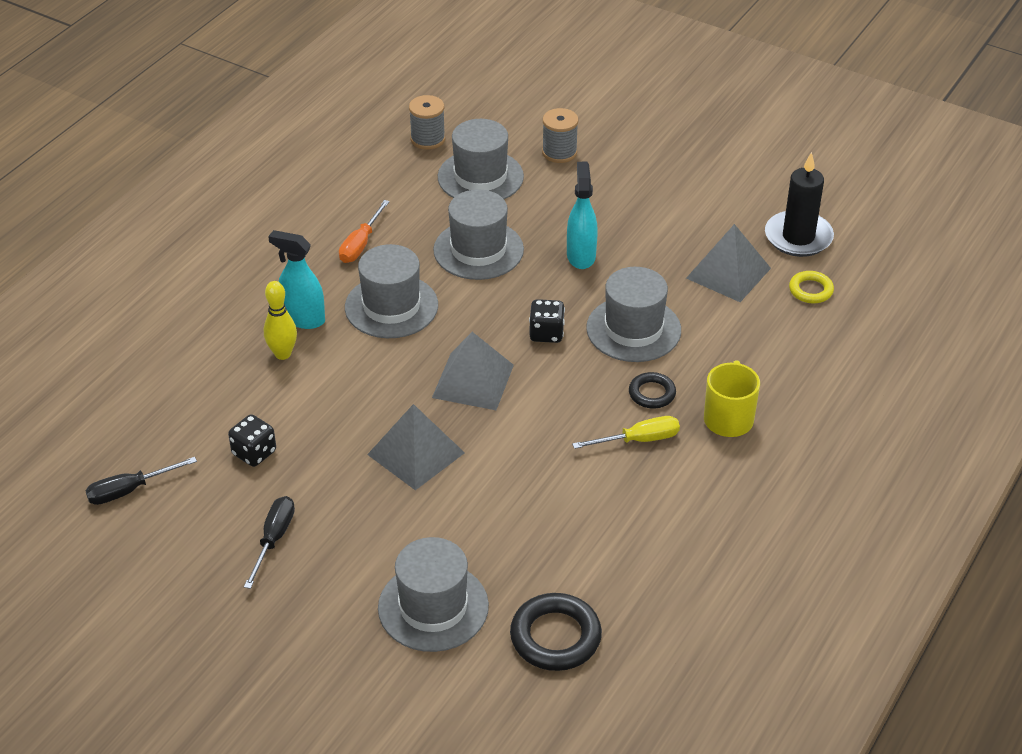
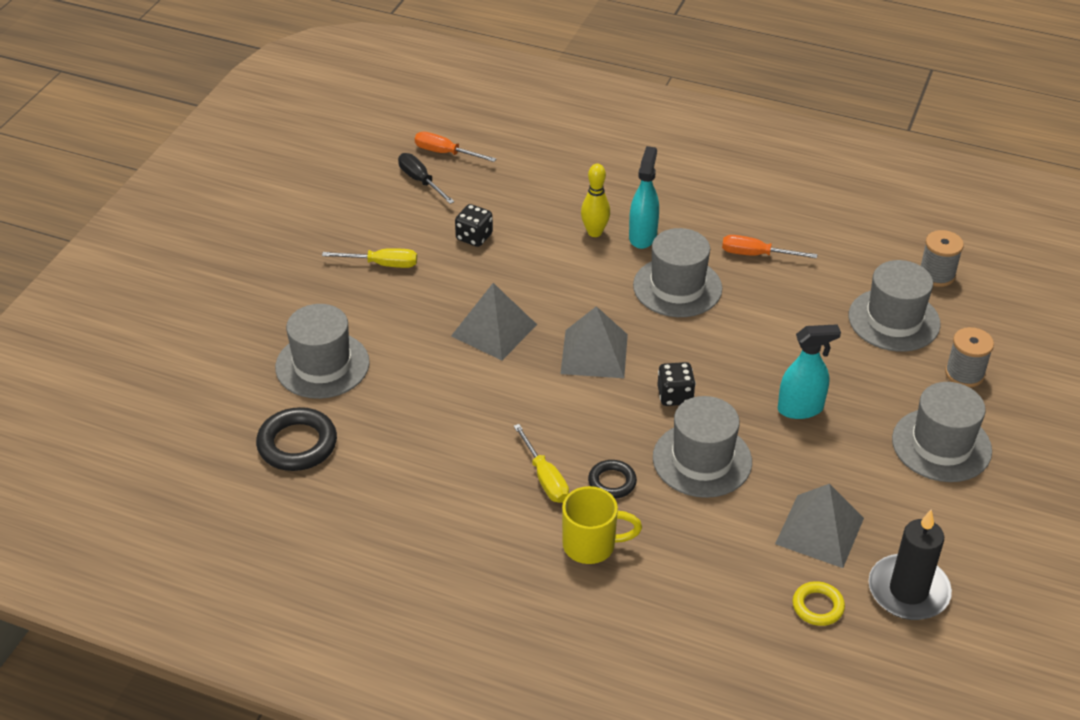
camera: 80 degrees right, 0 degrees up
black screwdriver [244,496,295,589] -> yellow screwdriver [322,248,417,268]
grey hat [433,189,524,280] -> grey hat moved to [892,382,992,482]
none -> orange screwdriver [415,132,496,162]

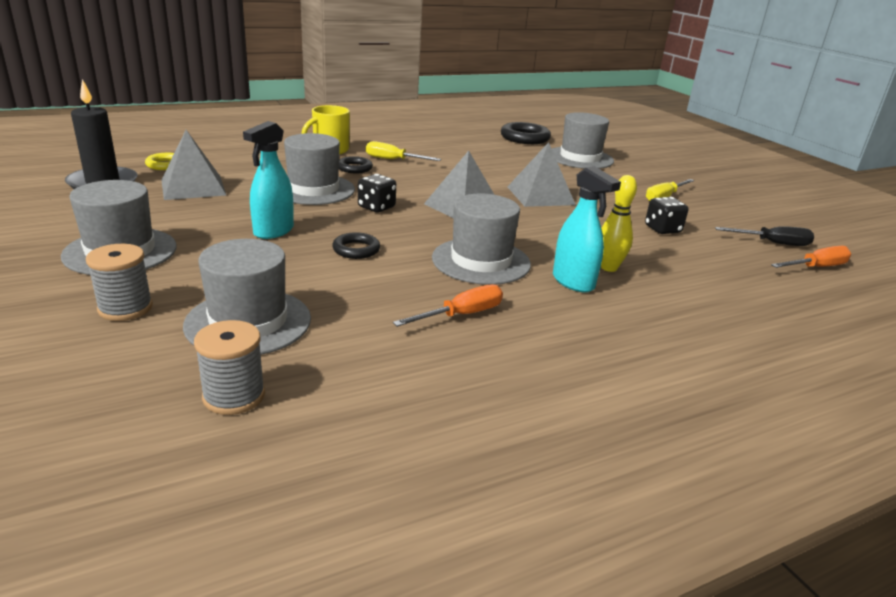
camera: 130 degrees right, 15 degrees down
none -> black ring [332,232,380,259]

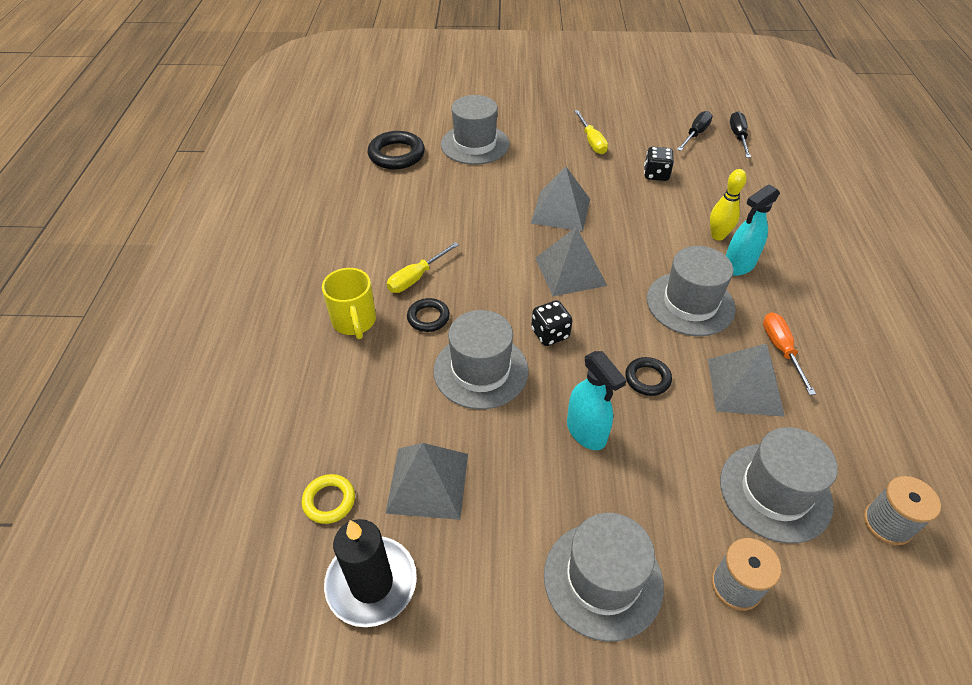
camera: 60 degrees left, 20 degrees up
turquoise spray bottle [553,166,621,292] -> turquoise spray bottle turned 150 degrees clockwise [726,184,780,276]
orange screwdriver [771,246,851,268] -> black screwdriver [730,111,751,158]
none -> grey pyramid [708,343,785,417]

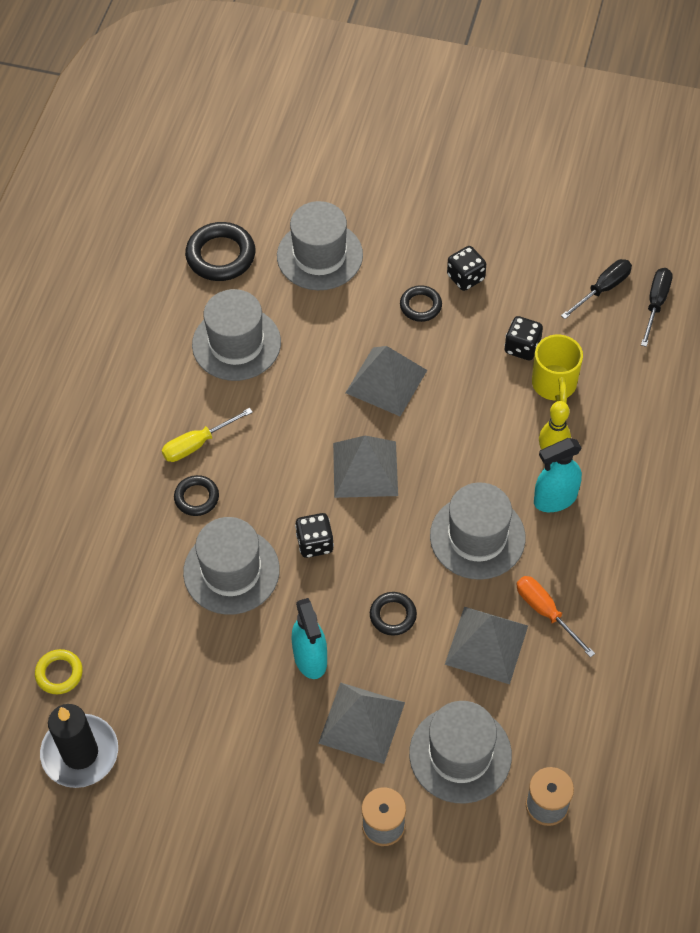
camera: 15 degrees right, 10 degrees up
yellow mug [322,268,376,339] -> yellow mug moved to [532,335,583,404]
grey pyramid [385,443,468,520] -> grey pyramid moved to [318,682,405,764]
grey hat [544,513,664,642] -> grey hat moved to [192,289,281,381]
yellow screwdriver [574,110,608,154] -> black dice [447,246,486,291]
orange screwdriver [763,312,816,395] -> orange screwdriver turned 45 degrees counterclockwise [516,576,595,658]
none -> black ring [400,285,442,322]

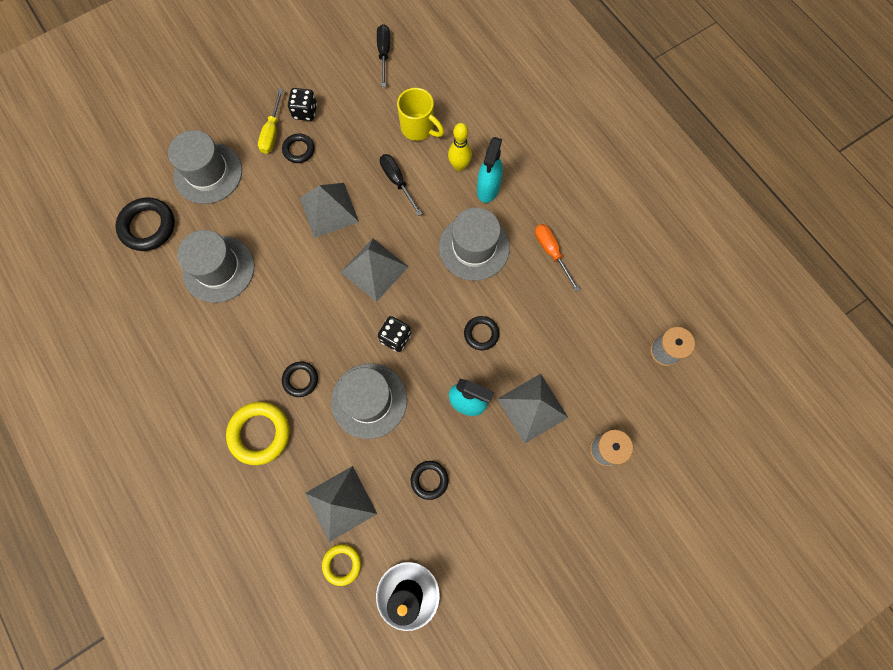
camera: 50 degrees left, 15 degrees up
yellow screwdriver [162,408,253,462] -> yellow screwdriver moved to [258,89,283,154]
grey hat [409,701,512,804] -> none
grey pyramid [445,607,528,684] -> grey pyramid moved to [305,466,377,542]
black dice [504,316,543,360] -> none
orange screwdriver [516,576,595,658] -> orange screwdriver turned 60 degrees clockwise [535,224,580,292]
black screwdriver [641,268,672,347] -> black screwdriver moved to [380,154,422,216]
none -> yellow ring [226,402,290,465]
none -> black ring [411,461,449,500]

